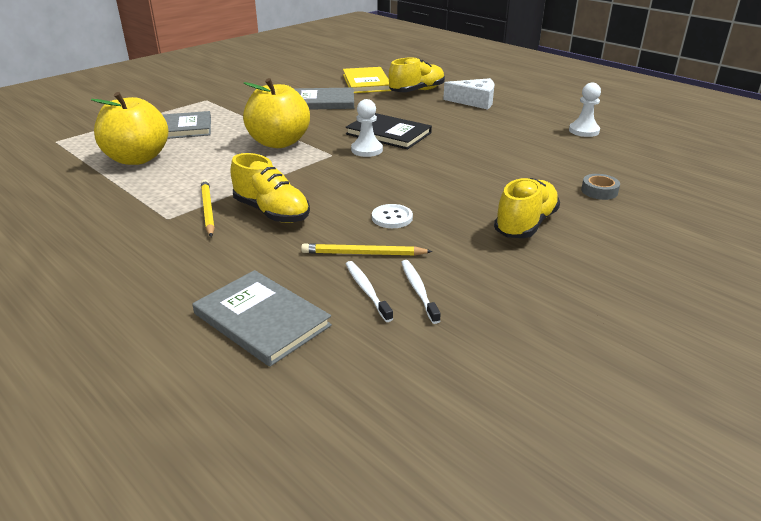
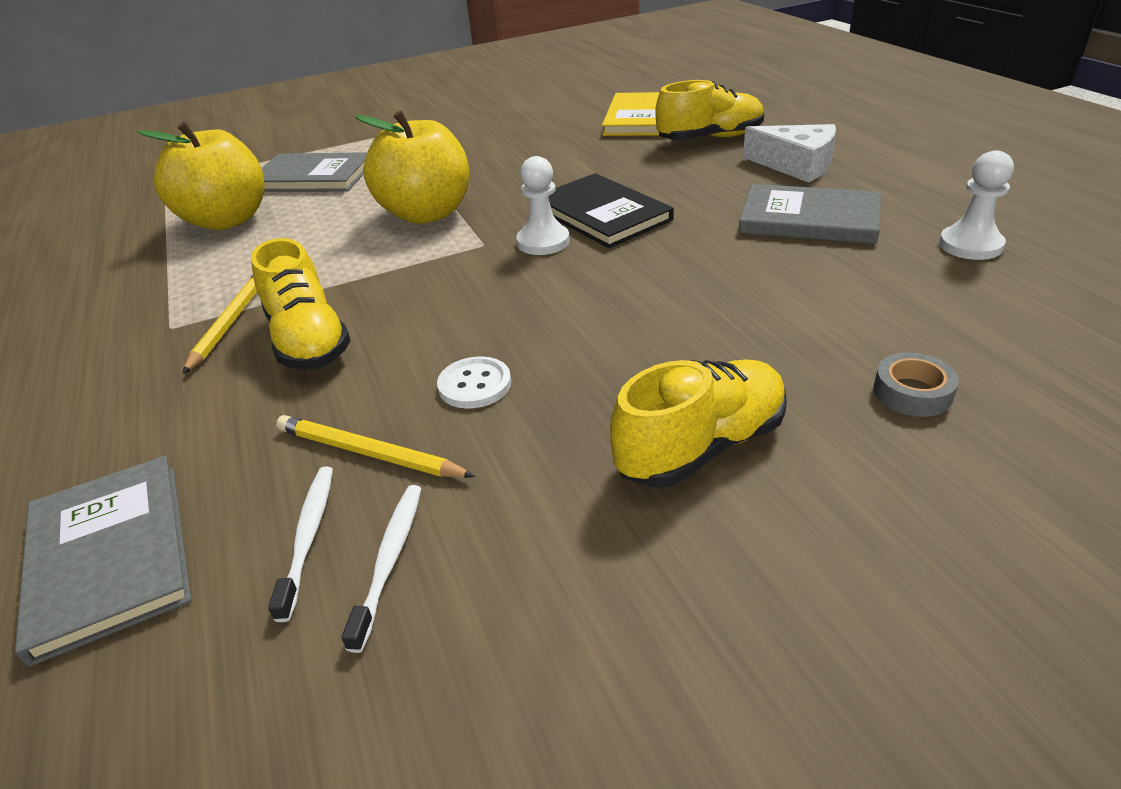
camera: 25 degrees right, 5 degrees up
grey book [293,87,354,110] -> grey book moved to [738,184,881,244]

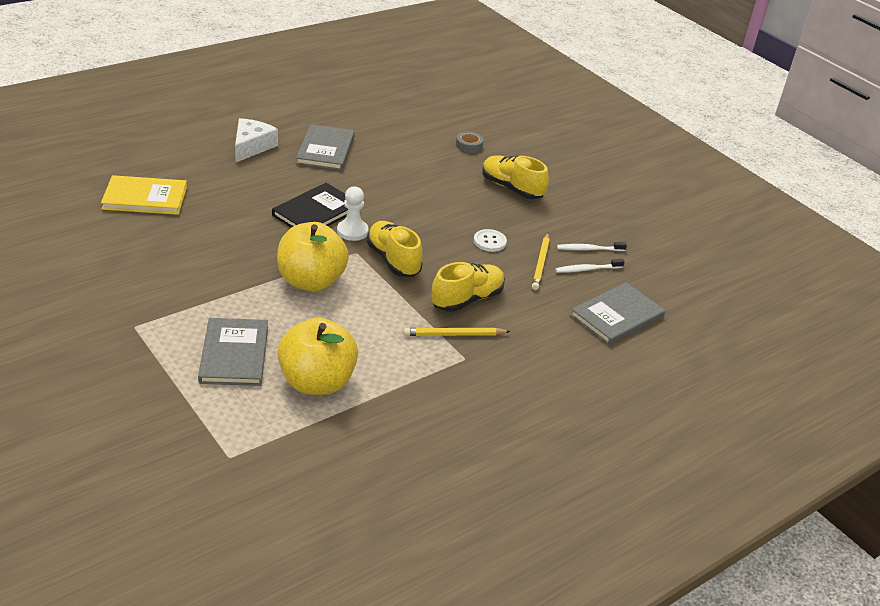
camera: 110 degrees left, 0 degrees up
yellow shoe [655,80,764,140] -> yellow shoe moved to [366,221,423,277]
white pawn [939,150,1014,260] -> none

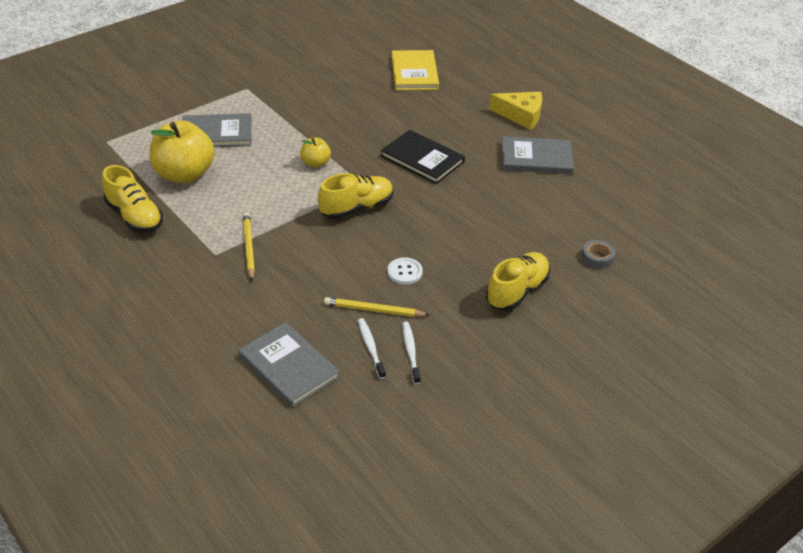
camera: 90 degrees right, 5 degrees up
white cheese [235,118,278,162] -> yellow cheese [489,92,542,130]
yellow apple [277,222,349,291] -> yellow apple [300,138,331,168], size x0.49
white pawn [337,187,369,241] -> none
yellow shoe [431,262,505,312] -> yellow shoe moved to [102,165,163,233]

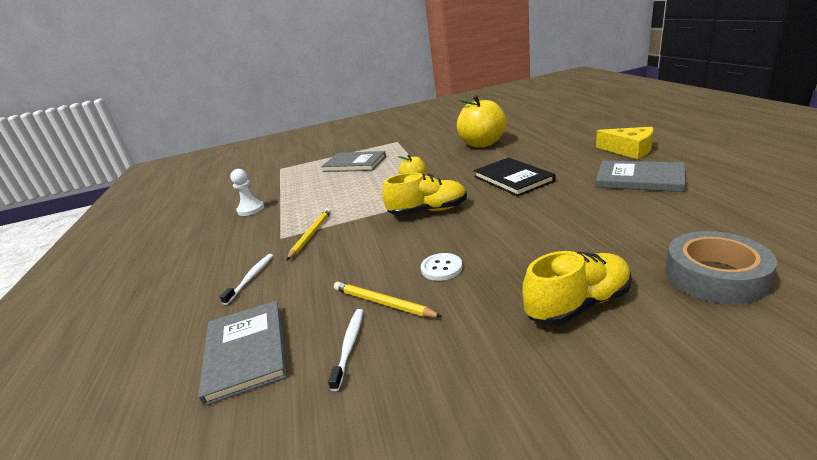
camera: 30 degrees right, 15 degrees down
yellow shoe [102,165,163,233] -> white pawn [230,169,264,216]
yellow apple [150,121,215,183] -> yellow apple moved to [457,95,506,147]
yellow book [392,50,439,90] -> none
white toothbrush [402,322,421,384] -> white toothbrush moved to [220,254,273,305]
grey tape [581,240,615,269] -> grey tape [665,231,777,304], size x1.88

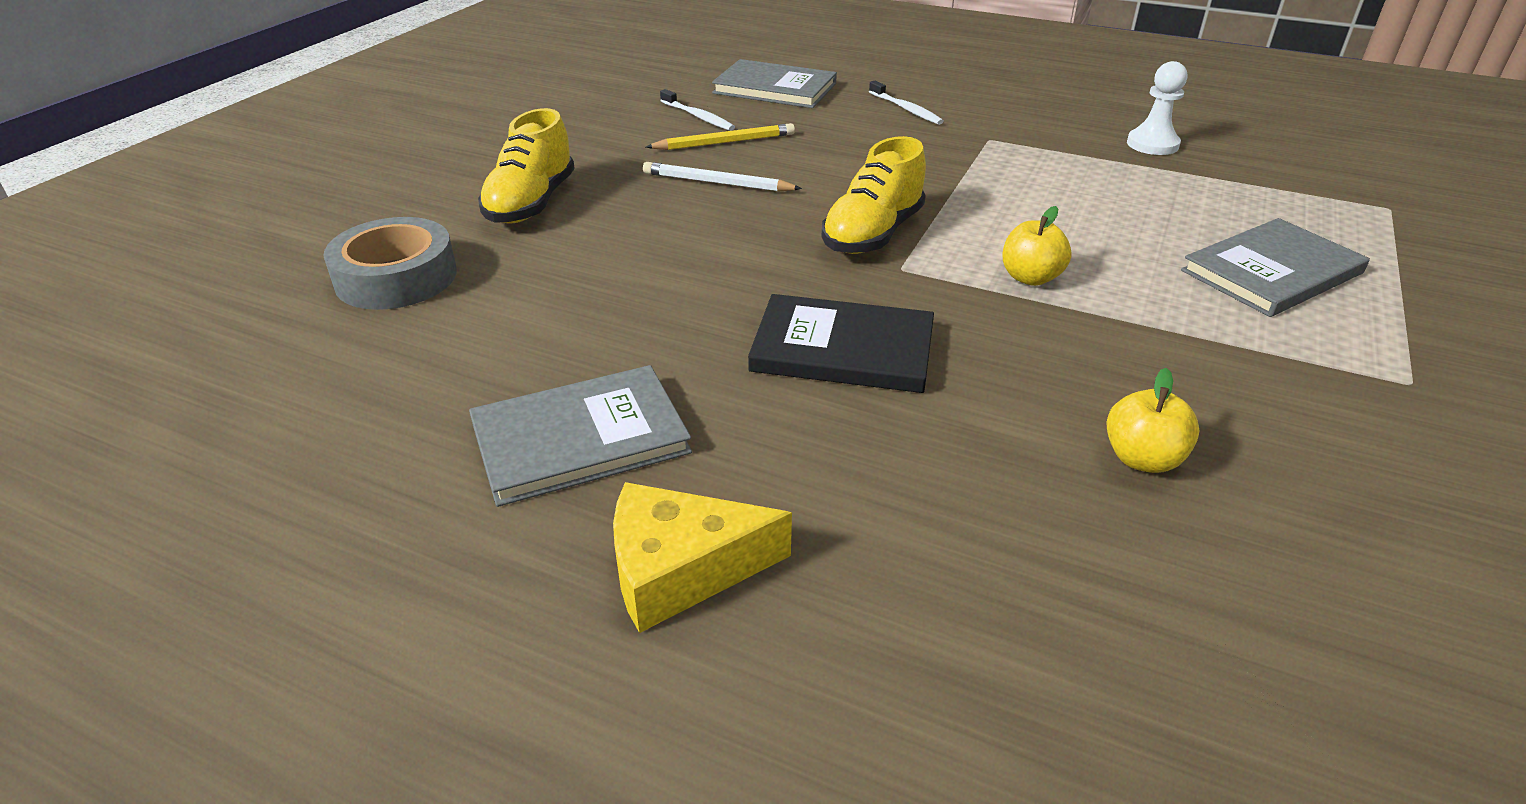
camera: 125 degrees right, 10 degrees up
yellow pencil [286,208,331,261] -> none
white button [421,253,463,281] -> white pencil [643,162,802,192]
yellow apple [457,95,506,147] -> yellow apple [1107,368,1200,473], size x0.49

